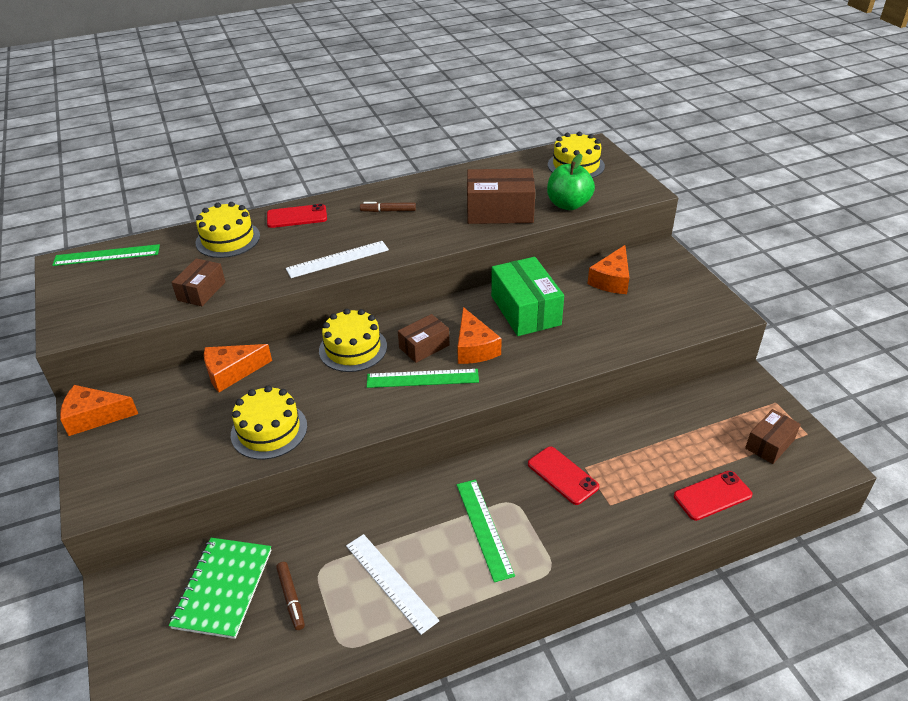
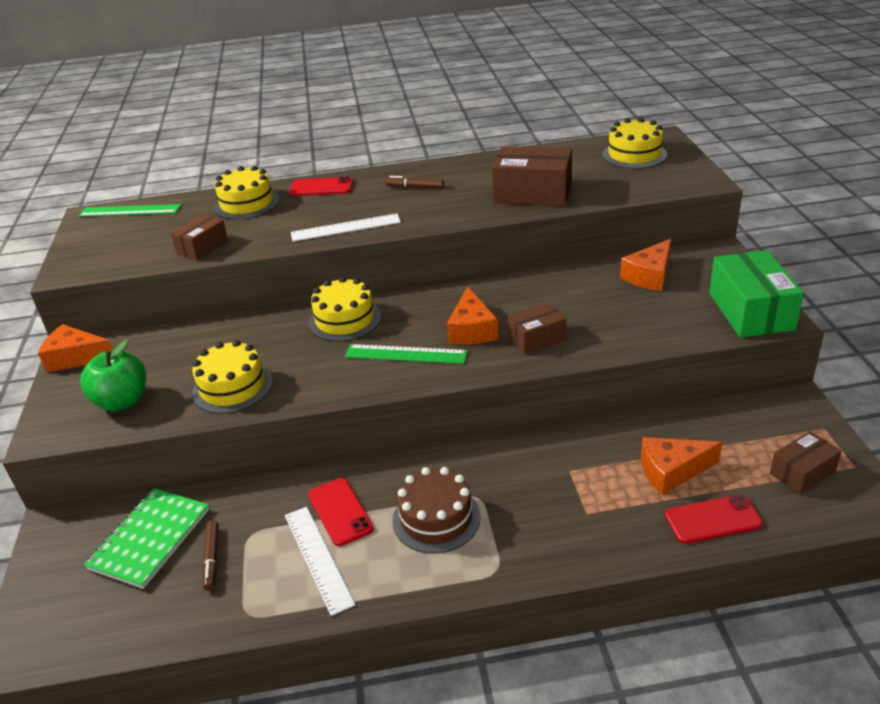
camera: 15 degrees right, 5 degrees down
orange cheese [204,344,272,392] -> orange cheese moved to [641,437,722,495]
brown box [398,314,450,363] -> brown box moved to [508,303,567,354]
green ruler [457,480,515,582] -> brown cake [392,467,481,554]
green box [491,257,564,336] -> green box moved to [709,250,804,338]
red phone [528,446,599,505] -> red phone moved to [308,478,374,546]
green apple [547,154,595,210] -> green apple moved to [80,339,146,411]

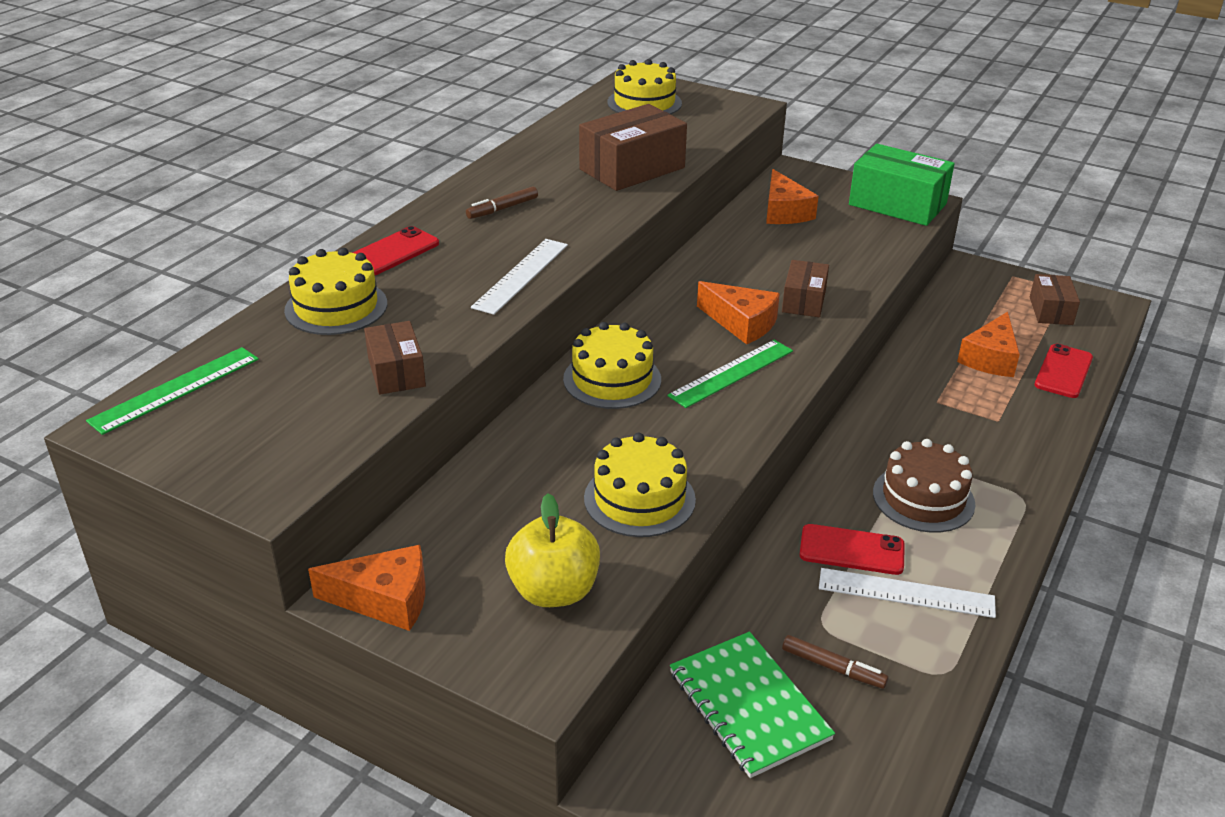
camera: 55 degrees left, 0 degrees up
orange cheese [38,324,113,372] -> orange cheese turned 135 degrees counterclockwise [308,545,425,631]
green apple [80,339,146,411] -> yellow apple [505,493,600,607]

